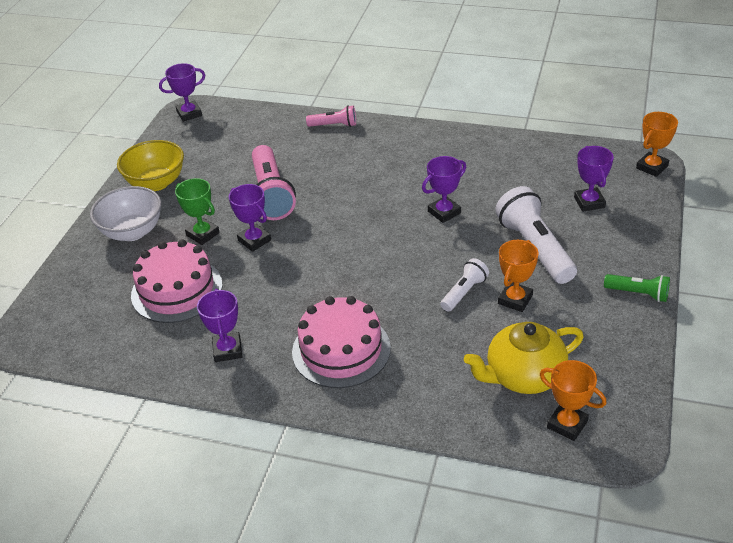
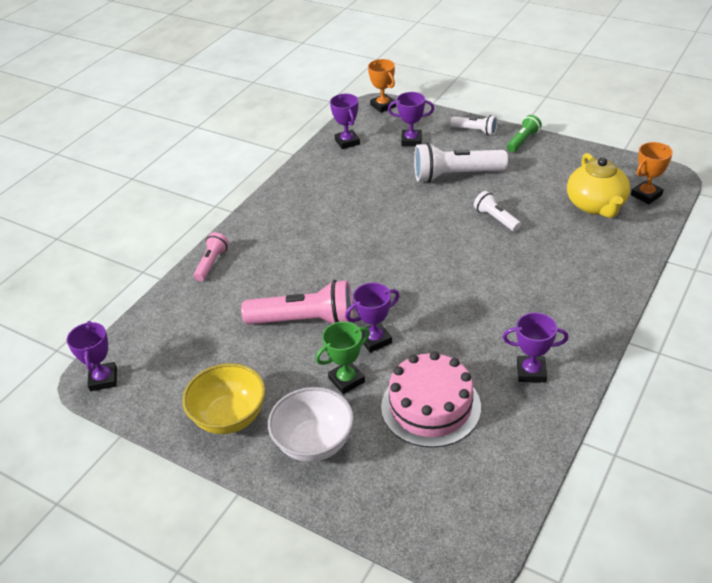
camera: 75 degrees left, 0 degrees up
pink cake [292,296,391,388] -> none
purple trophy [422,156,466,223] -> purple trophy moved to [330,94,360,149]
orange trophy [498,240,539,312] -> none
none -> white flashlight [450,115,497,135]

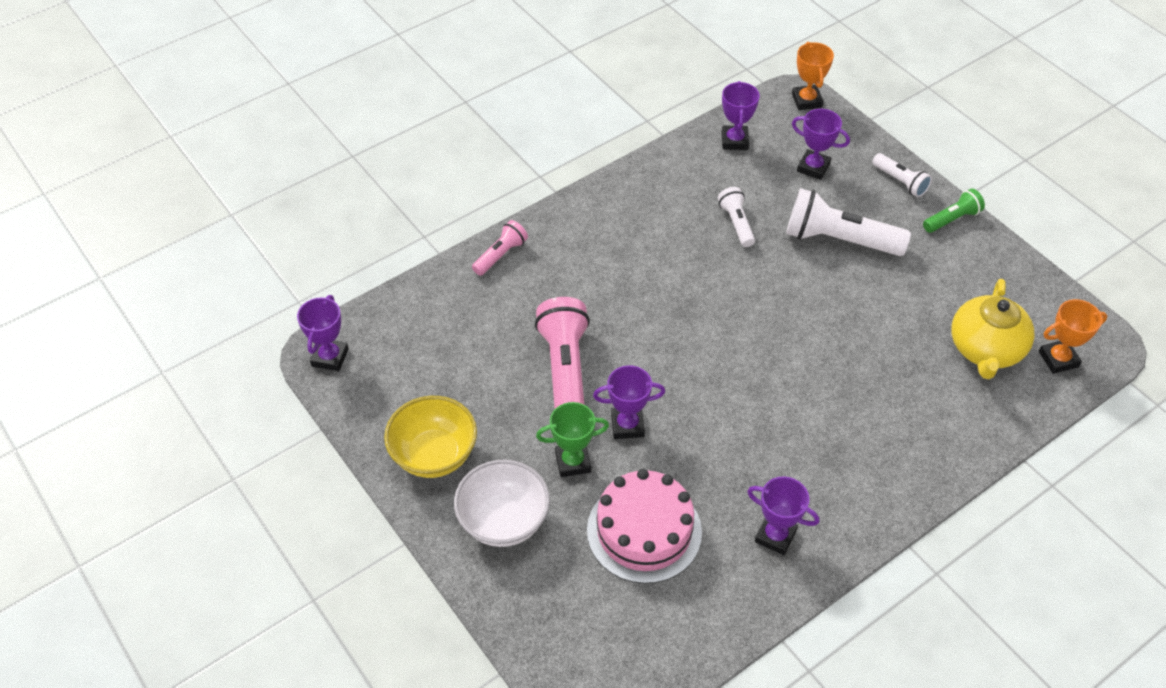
camera: 20 degrees right, 10 degrees up
pink flashlight [241,280,353,324] -> pink flashlight turned 120 degrees counterclockwise [535,297,590,408]
white flashlight [474,191,521,232] -> white flashlight moved to [718,187,755,247]

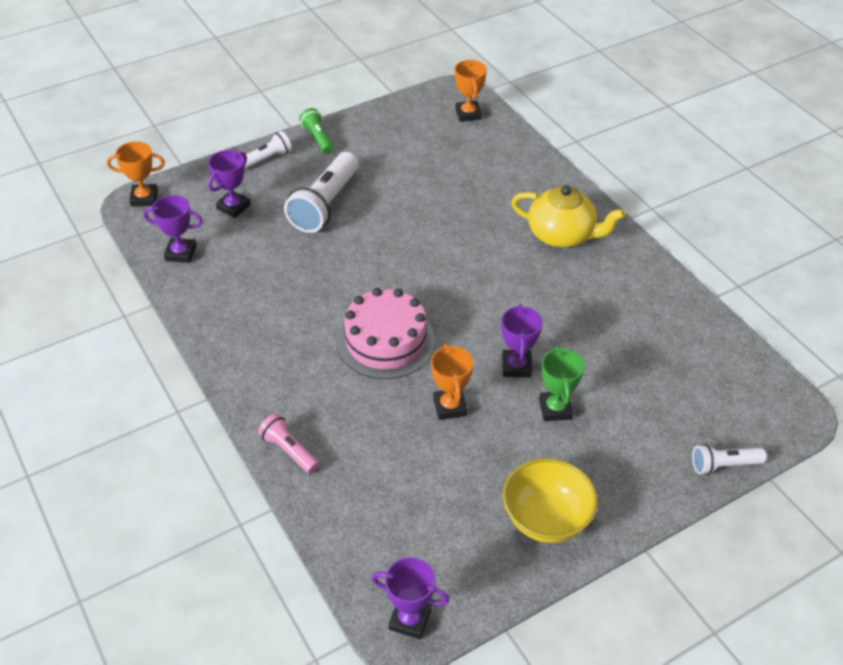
camera: 85 degrees left, 5 degrees down
white bowl [454,460,550,547] -> none
pink flashlight [535,297,590,408] -> orange trophy [431,344,474,420]
pink cake [587,469,702,584] -> pink cake moved to [337,288,435,379]
white flashlight [718,187,755,247] -> white flashlight moved to [692,444,767,475]
purple trophy [747,476,819,555] -> none
yellow teapot [951,279,1035,380] -> yellow teapot moved to [511,185,625,248]

